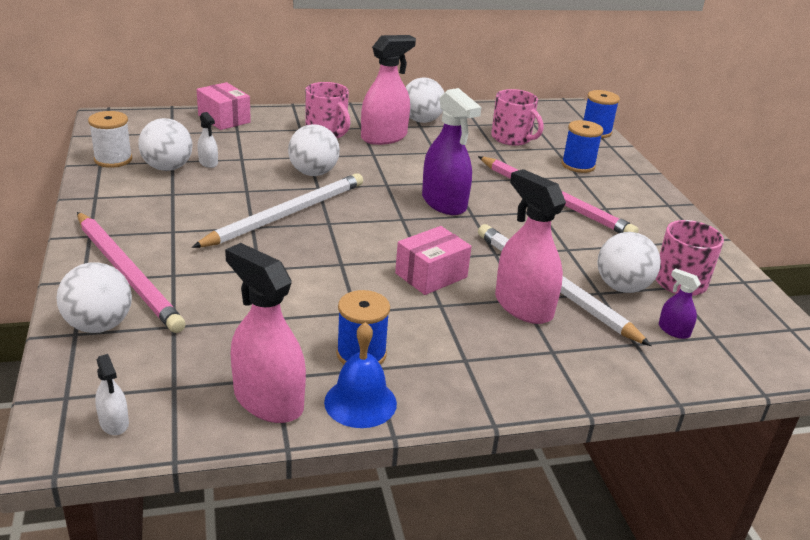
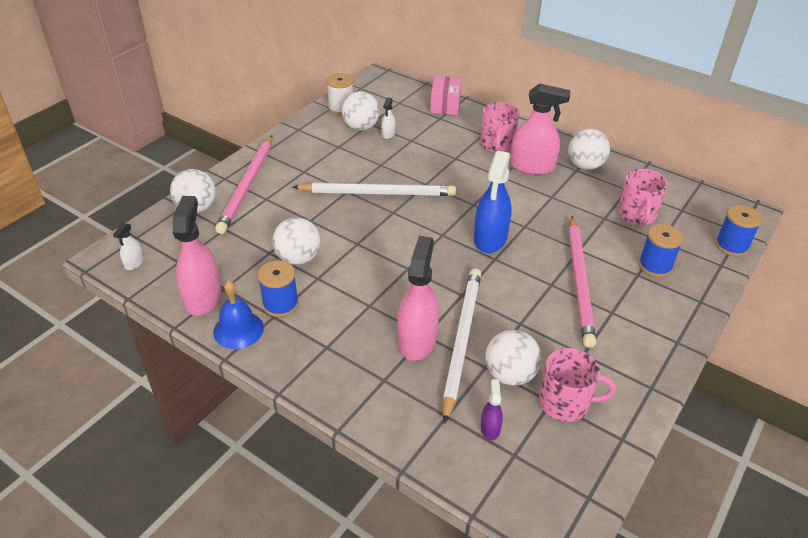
camera: 50 degrees right, 10 degrees up
white ball [288,124,340,176] -> white ball moved to [272,217,320,265]
pink box [395,226,472,295] -> none
purple spray bottle [422,88,482,215] -> blue spray bottle [474,151,512,253]

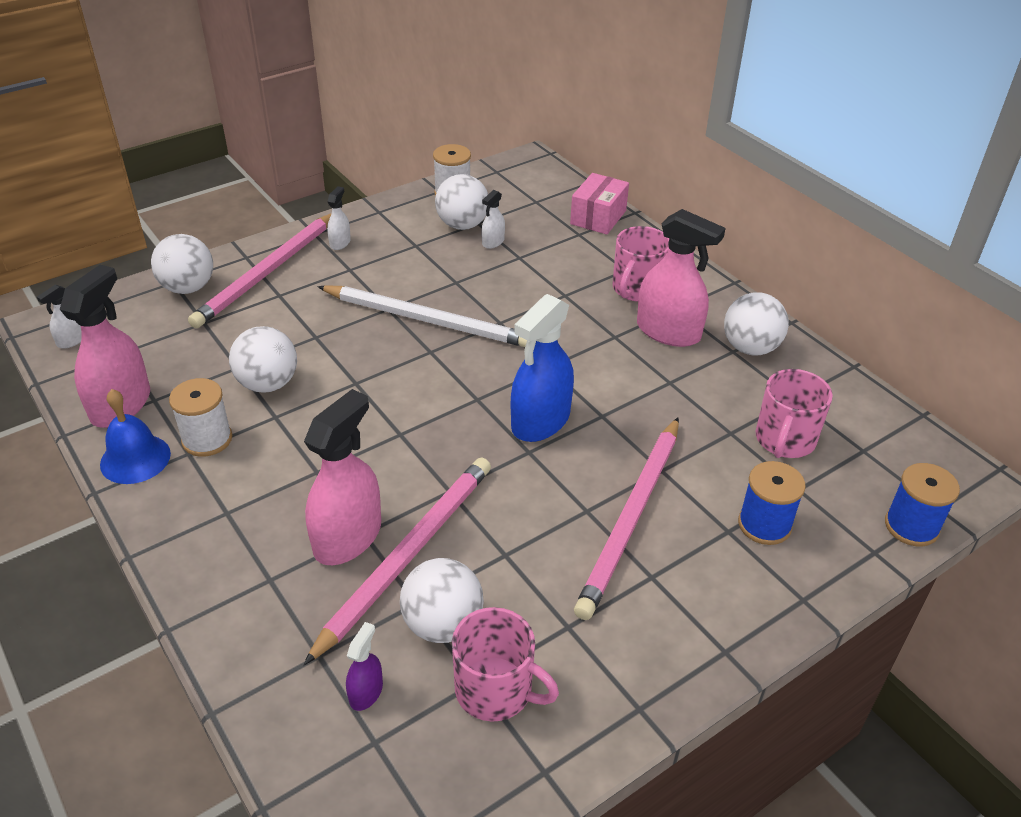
camera: 20 degrees right, 0 degrees up
blue spool [258,261,299,317] -> white spool [169,378,232,457]
white pencil [442,269,481,424] -> pink pencil [304,457,491,665]
none -> white spray bottle [327,186,351,250]

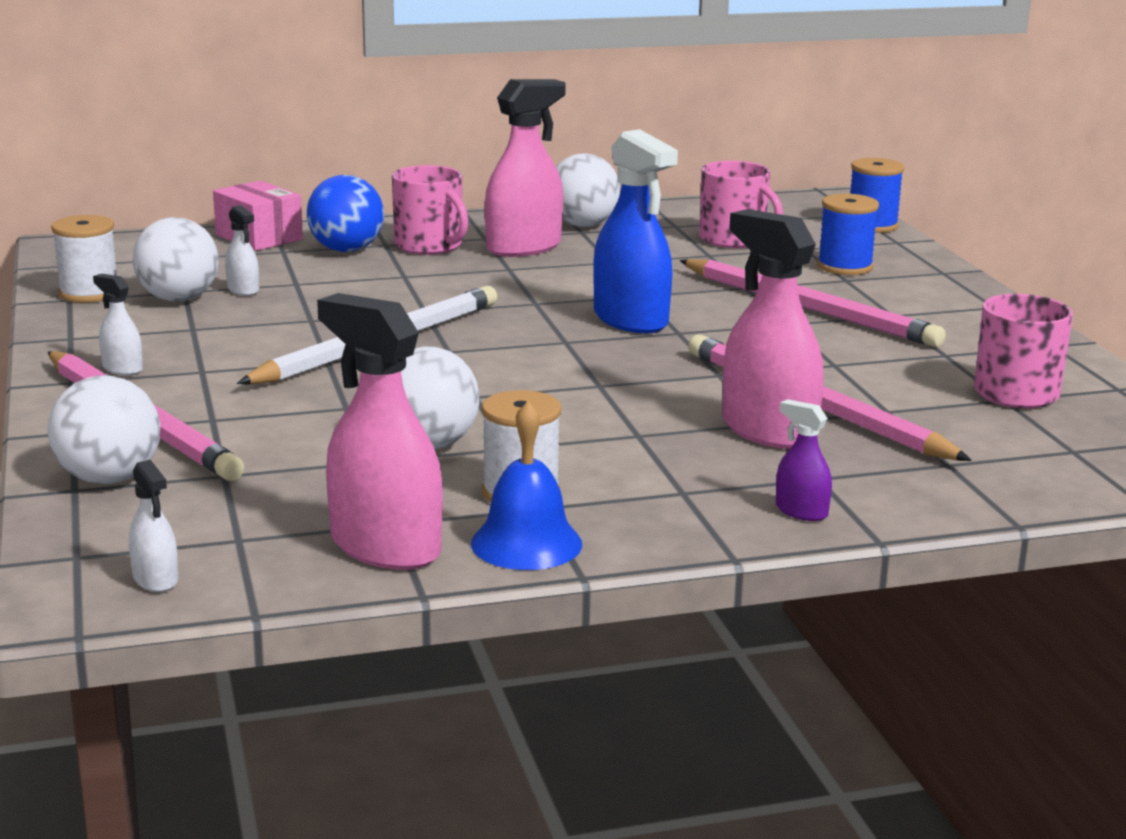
camera: 70 degrees left, 20 degrees down
purple spray bottle [346,622,383,711] -> purple spray bottle moved to [776,399,832,521]
white ball [400,558,484,643] -> none
none -> blue ball [307,175,384,252]

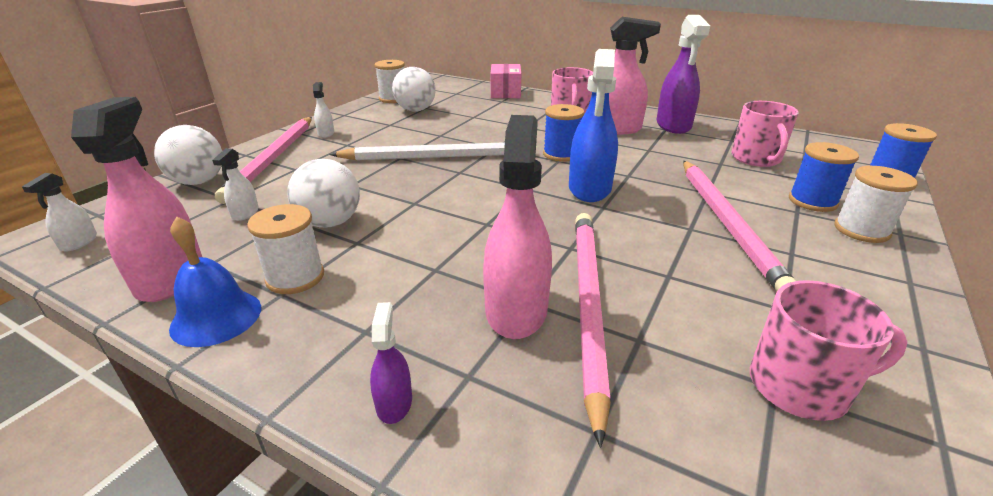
camera: 45 degrees right, 10 degrees up
white spray bottle [225,205,259,296] -> white spray bottle moved to [212,148,259,221]
blue ball [307,175,384,252] -> none
white ball [556,153,620,227] -> purple spray bottle [657,15,710,134]
none -> blue spool [543,104,584,162]
none -> white spool [834,166,918,243]

